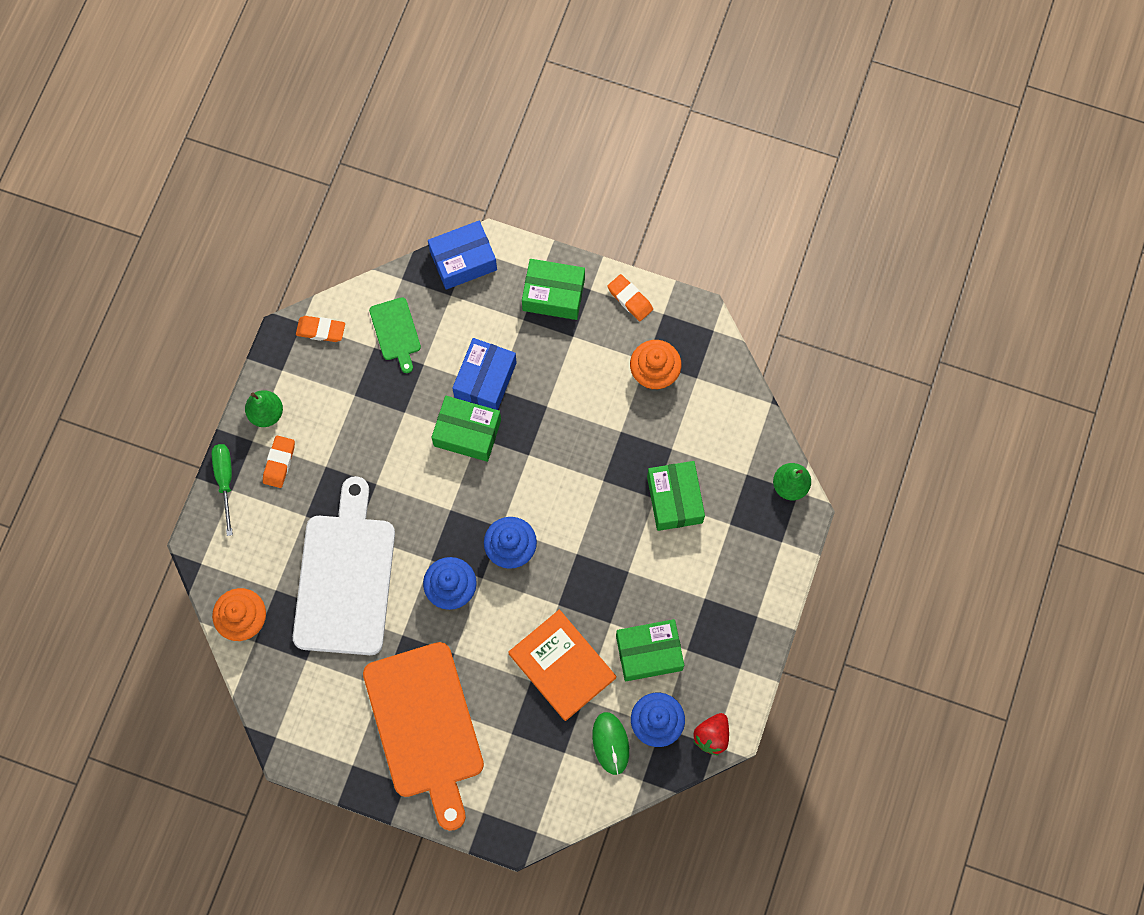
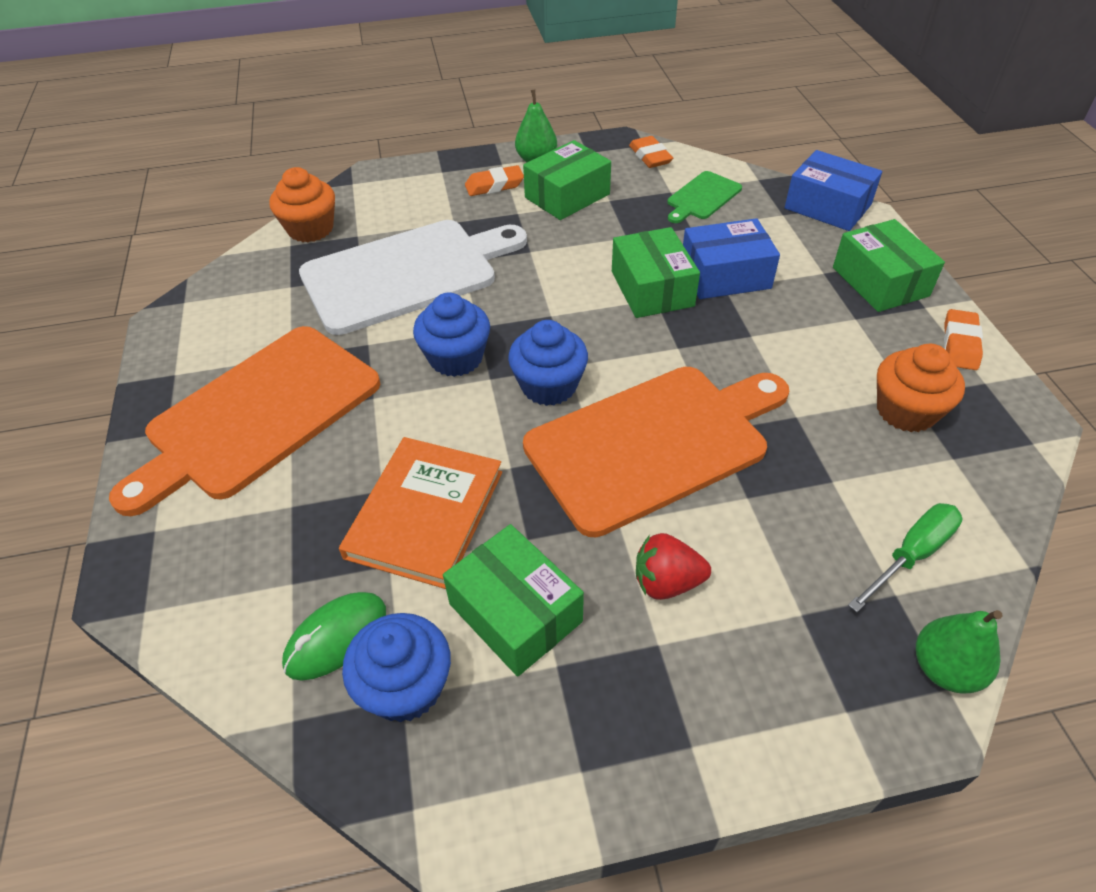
camera: 60 degrees right, 25 degrees down
green screwdriver [211,444,233,536] -> green screwdriver moved to [848,503,962,612]
green box [647,461,705,531] -> green box moved to [523,140,611,220]
red strawberry [693,713,729,755] -> red strawberry moved to [636,533,711,600]
none -> orange cutting board [523,367,789,537]

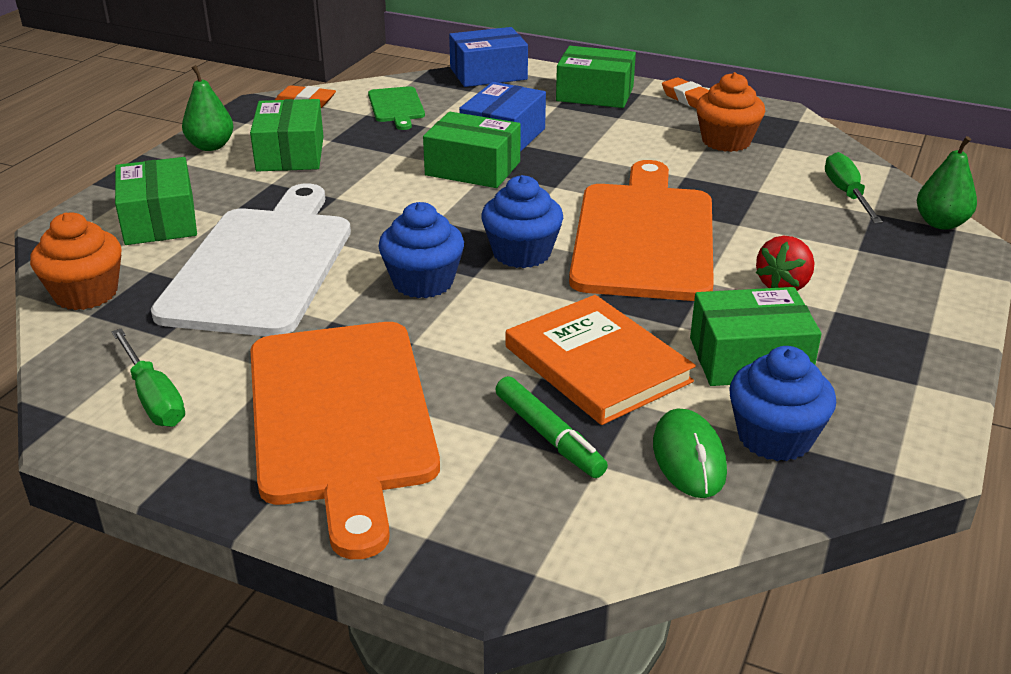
camera: 55 degrees left, 15 degrees down
orange eraser [465,165,524,196] -> none
none -> green screwdriver [111,328,185,427]
none -> green box [115,157,197,245]
none -> green marker [495,376,608,478]

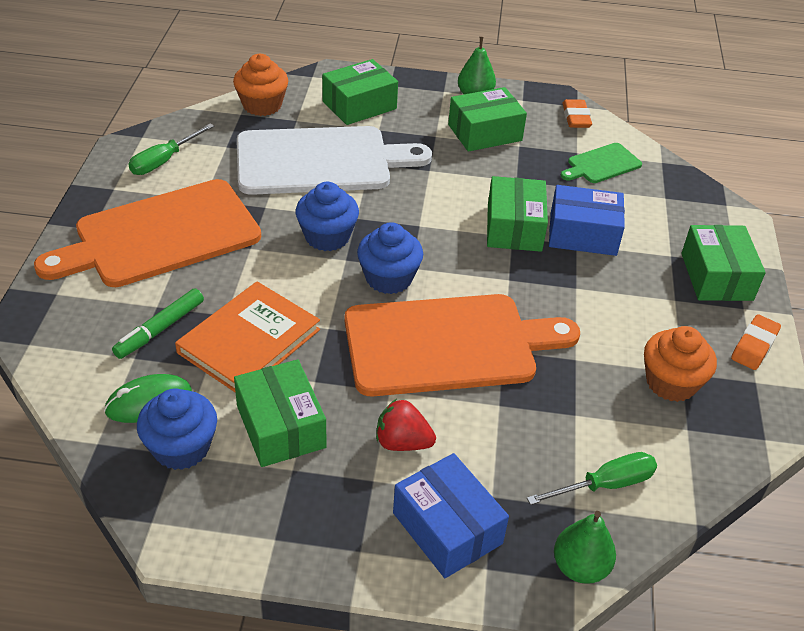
camera: 70 degrees right, 10 degrees up
blue box [449,27,528,87] -> blue box moved to [393,453,509,578]

